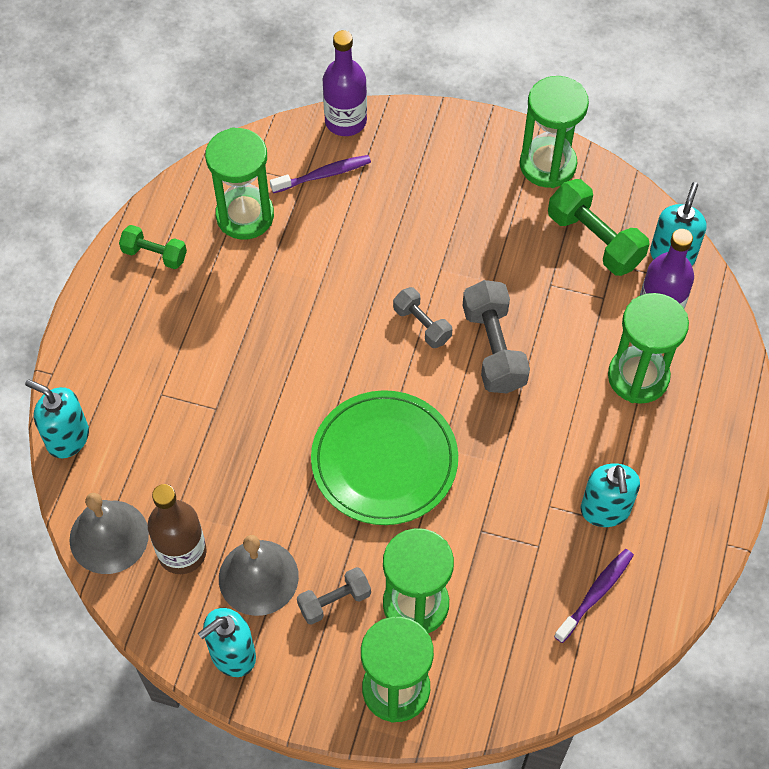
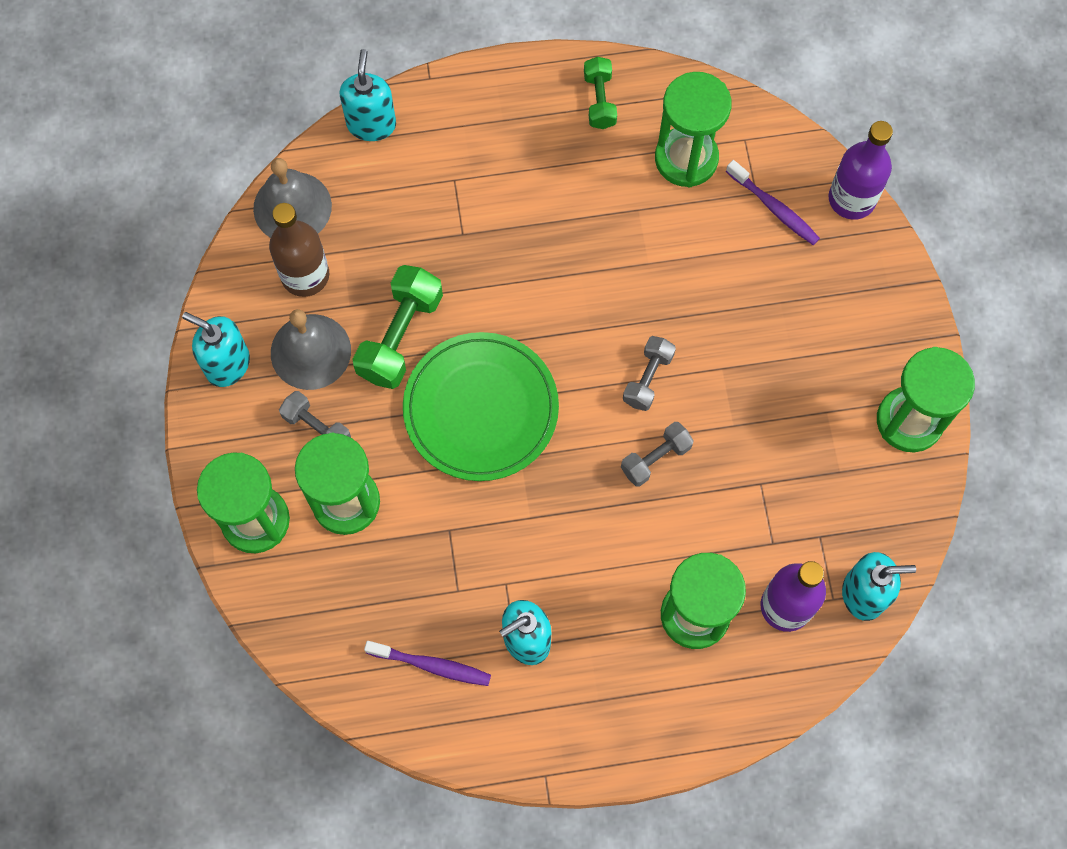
camera: 65 degrees right, 10 degrees up
grey dumbbell [463,280,530,393] -> grey dumbbell [621,422,694,487], size x0.60
green dumbbell [548,179,650,276] -> green dumbbell moved to [353,265,443,389]

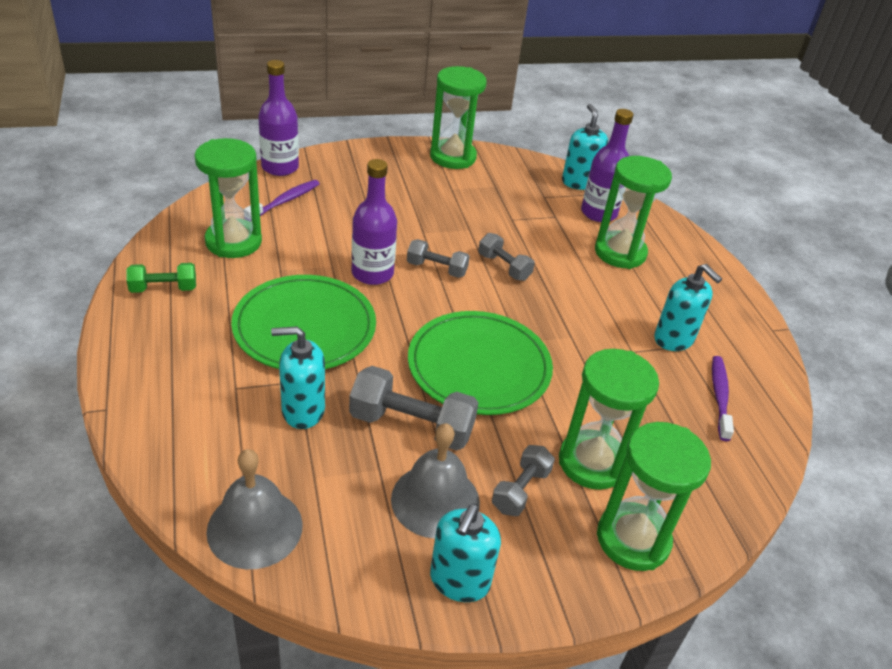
camera: 100 degrees left, 30 degrees down
brown bottle [269,203,329,297] -> none
turquoise soap dispenser [340,49,396,141] -> turquoise soap dispenser moved to [271,326,325,429]
green dumbbell [353,265,443,389] -> grey dumbbell [349,366,479,450]
none -> green plate [231,275,376,369]
none -> purple bottle [351,159,397,285]

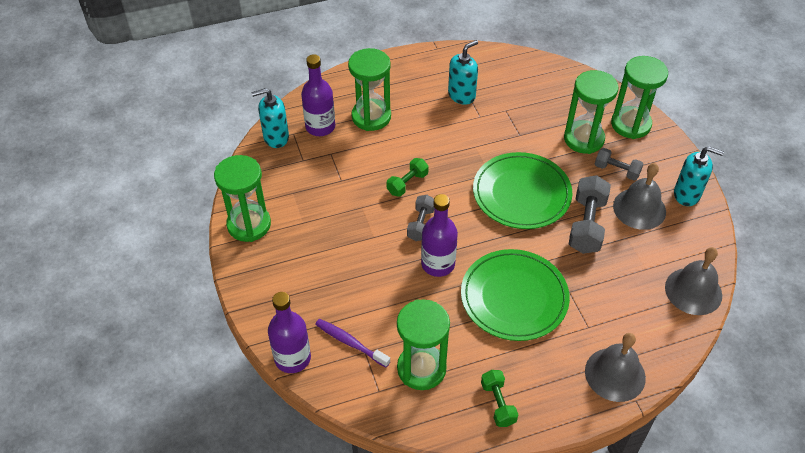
camera: 90 degrees left, 10 degrees up
turquoise soap dispenser [271,326,325,429] -> none
grey dumbbell [478,233,535,281] -> green dumbbell [387,158,429,197]
purple toothbrush [712,356,734,441] -> none
none -> grey bell [585,333,646,402]

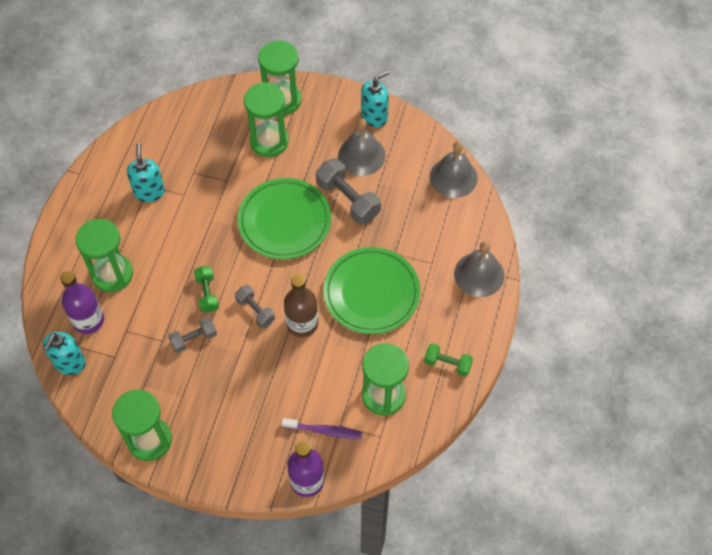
camera: 55 degrees left, 10 degrees up
purple toothbrush [315,319,390,368] -> purple toothbrush turned 150 degrees counterclockwise [281,418,362,439]
purple bottle [421,194,458,277] -> brown bottle [284,274,318,337]
grey dumbbell [595,148,643,181] -> grey dumbbell moved to [168,317,217,353]

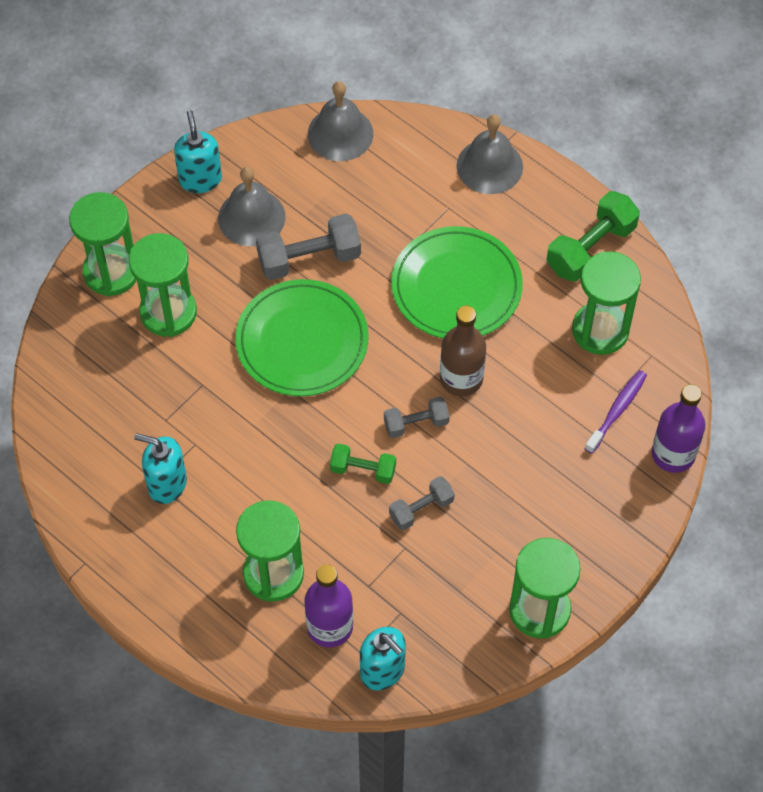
camera: 65 degrees left, 0 degrees up
grey dumbbell [168,317,217,353] -> grey dumbbell turned 60 degrees clockwise [389,476,455,530]
green dumbbell [424,343,473,376] -> green dumbbell [546,191,640,282], size x1.66

